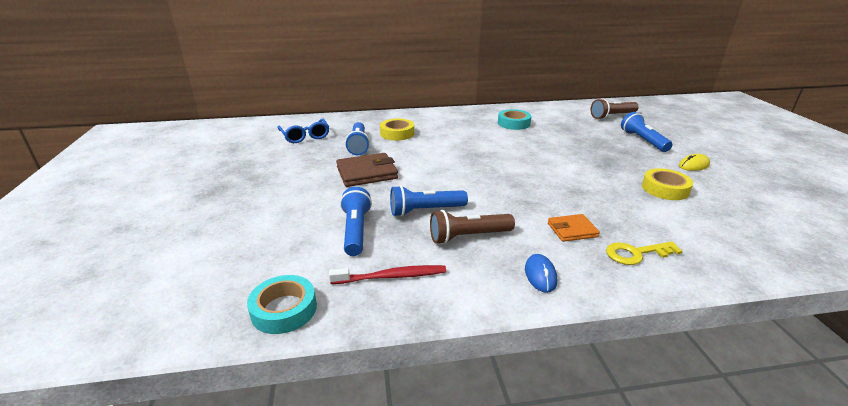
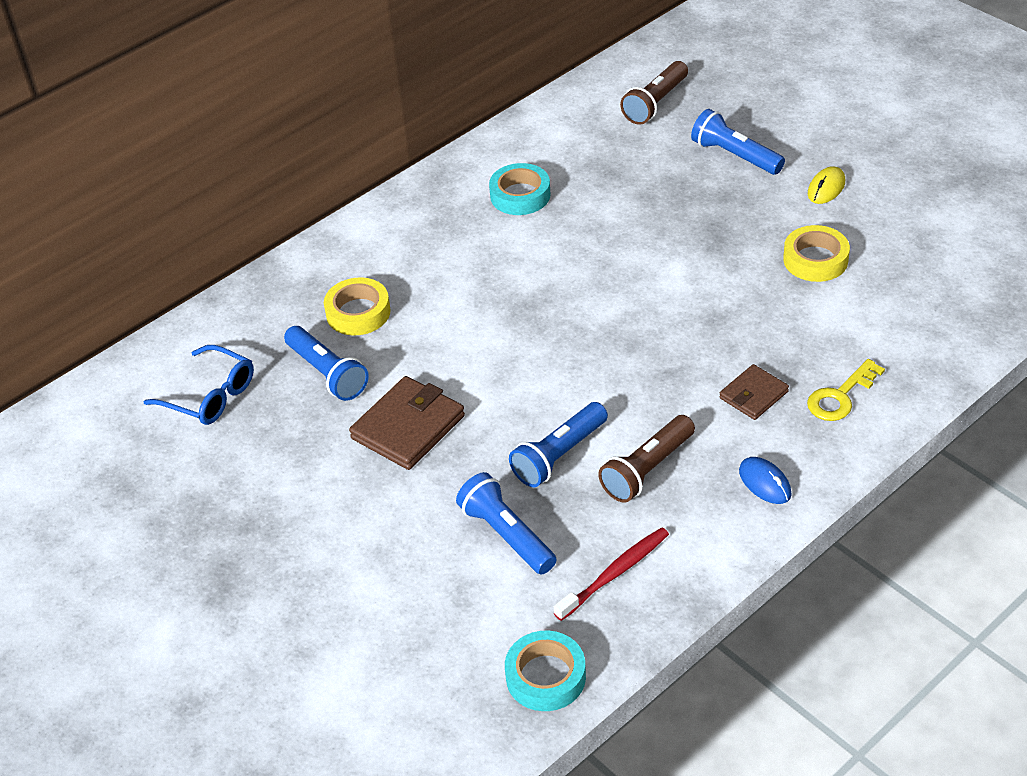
camera: 30 degrees left, 15 degrees up
orange wallet [548,214,600,242] -> brown wallet [719,364,789,420]

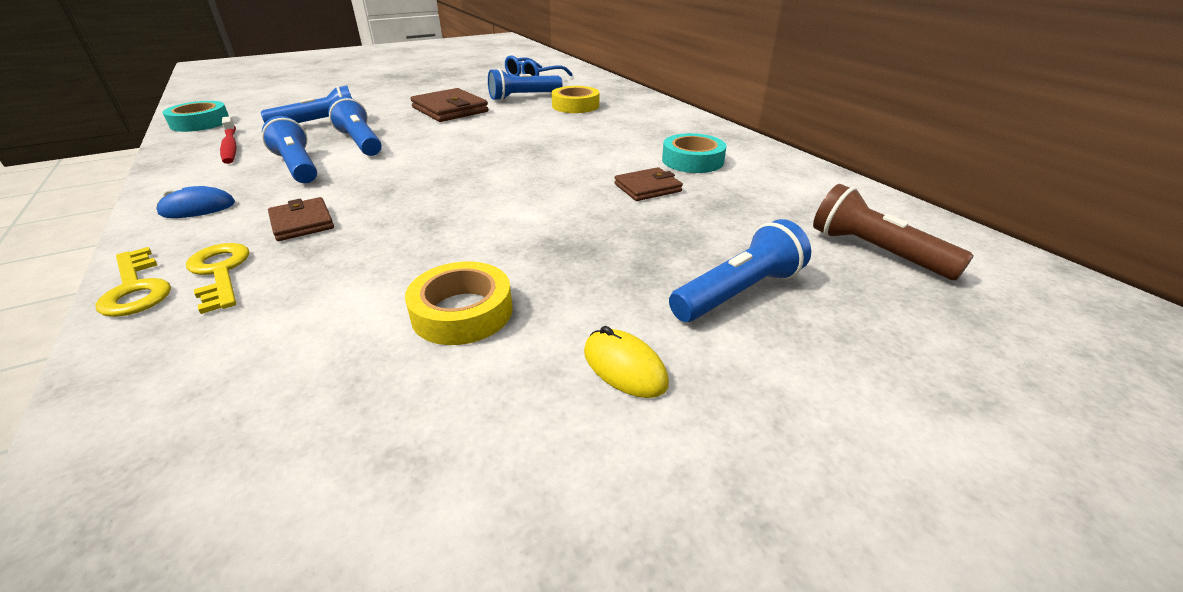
camera: 100 degrees right, 10 degrees down
brown flashlight [598,415,695,503] -> blue flashlight [262,116,317,183]
none -> yellow key [96,247,171,317]
none -> brown wallet [614,167,683,201]

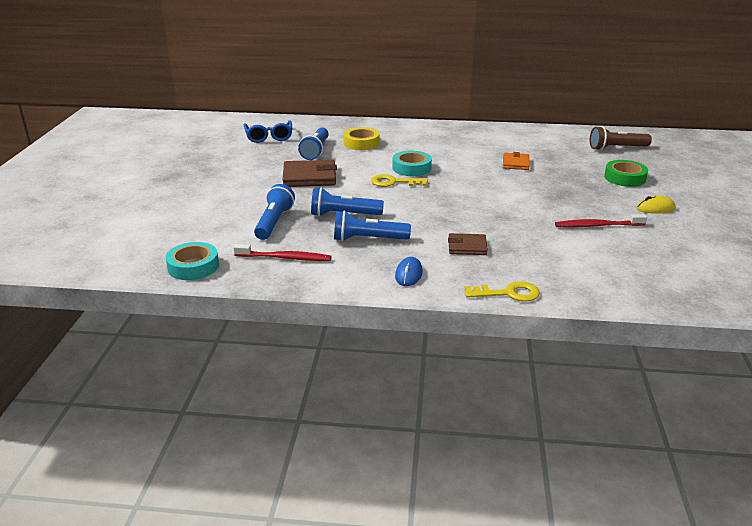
camera: 55 degrees left, 5 degrees down
yellow key [186,243,249,314] -> yellow key moved to [371,174,428,187]
yellow tape [405,261,513,345] -> red toothbrush [555,214,647,227]
brown wallet [614,167,683,201] -> orange wallet [503,152,530,170]
turquoise tape [662,133,727,173] -> turquoise tape moved to [392,151,432,176]
blue flashlight [669,219,811,322] -> green tape [604,160,648,187]

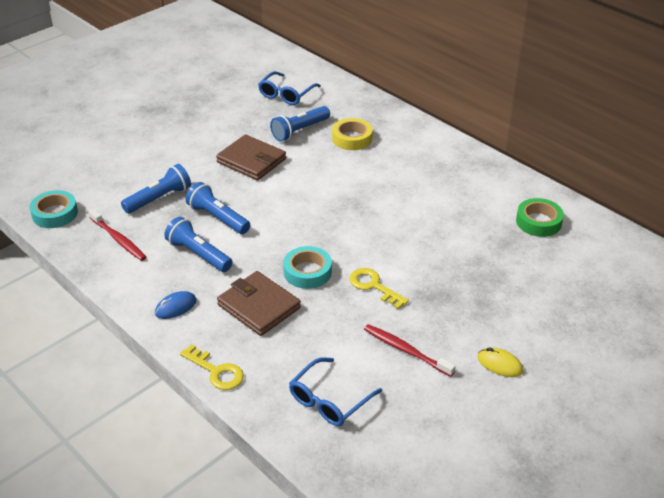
camera: 40 degrees right, 10 degrees up
yellow key [371,174,428,187] -> yellow key moved to [349,268,409,309]
turquoise tape [392,151,432,176] -> turquoise tape moved to [283,246,332,289]
brown wallet [448,233,488,255] -> brown wallet [217,271,301,336], size x1.67
orange wallet [503,152,530,170] -> none
brown flashlight [590,126,652,150] -> none
green tape [604,160,648,187] -> green tape moved to [516,198,564,237]
none -> blue glasses [289,357,382,426]

